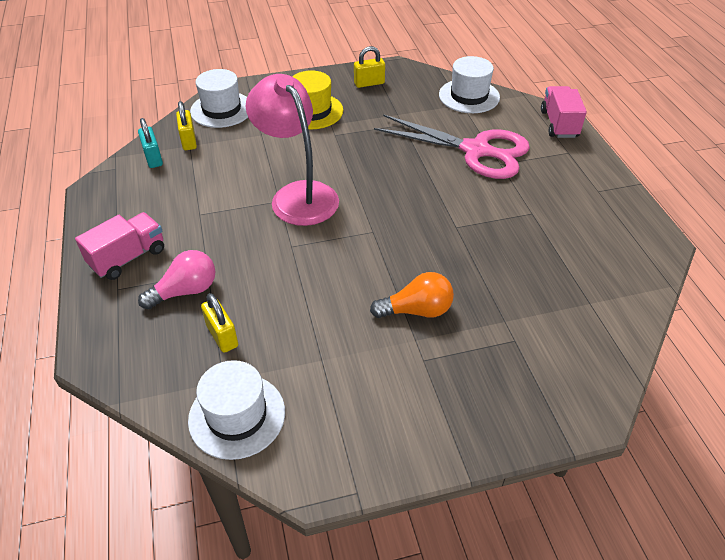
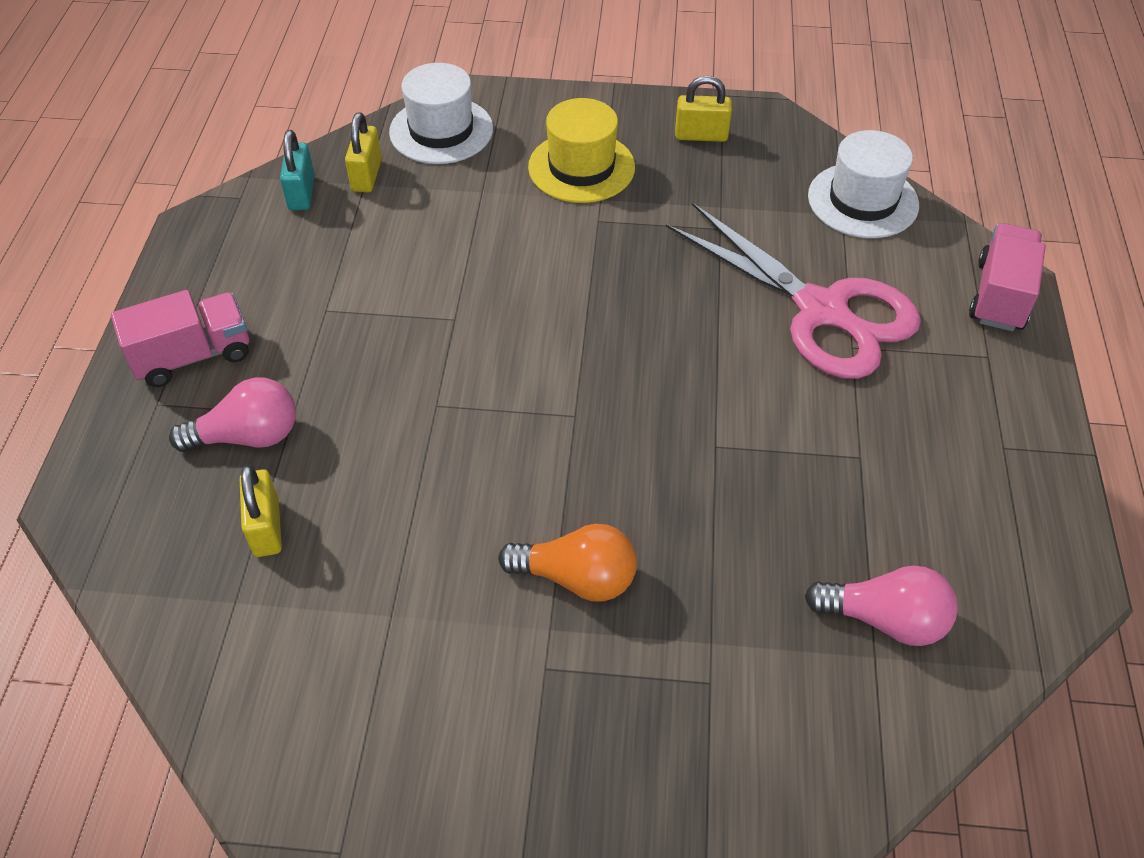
camera: 20 degrees right, 5 degrees up
white hat [188,360,285,460] -> none
pink lamp [246,74,339,226] -> none
none -> pink light bulb [805,566,958,646]

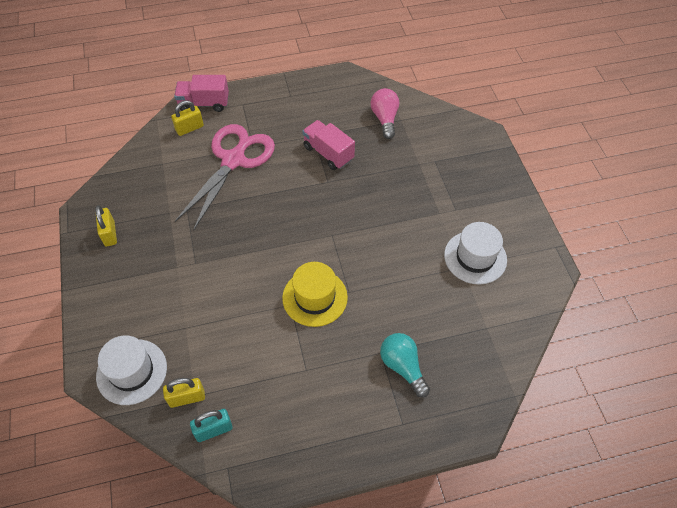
camera: 110 degrees left, 5 degrees up
pink truck [111,290,249,387] -> pink truck moved to [302,120,355,170]
pink light bulb [169,377,296,452] -> turquoise light bulb [380,333,430,398]
yellow padlock [240,464,282,557] -> yellow padlock moved to [171,100,204,136]
orange light bulb [498,524,637,601] -> none
yellow hat [528,98,635,203] -> yellow hat moved to [282,262,348,327]
white hat [808,130,919,238] -> white hat moved to [444,222,507,285]

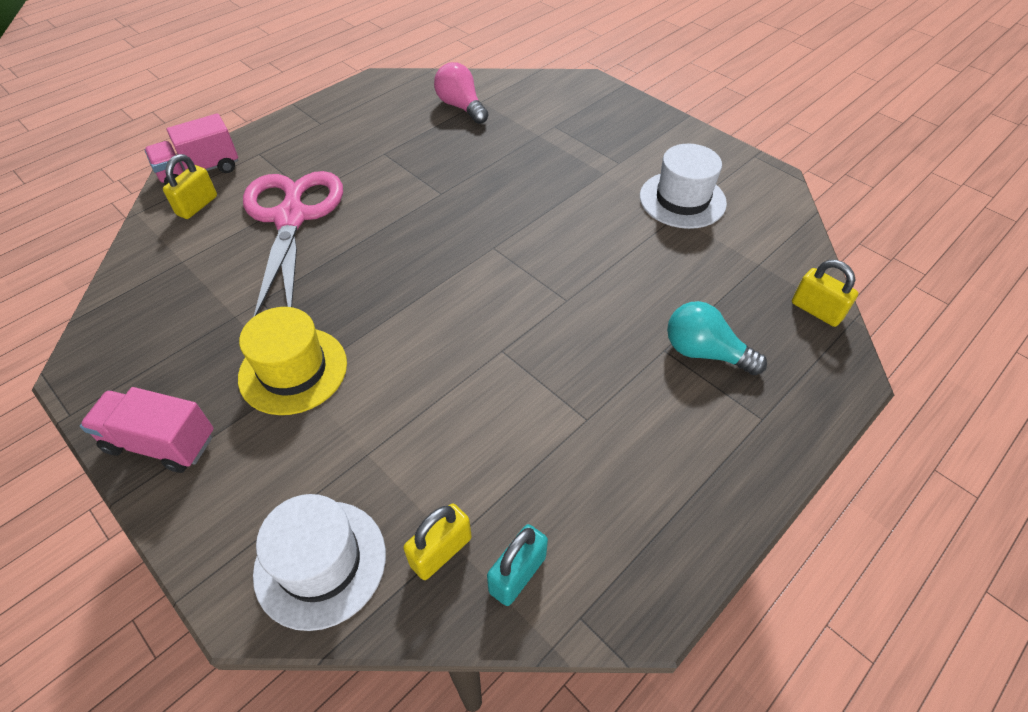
camera: 30 degrees left, 5 degrees down
yellow padlock [95,205,117,246] -> yellow padlock moved to [792,260,858,327]
yellow hat [282,262,348,327] -> yellow hat moved to [238,307,347,415]
pink truck [302,120,355,170] -> pink truck moved to [80,387,214,473]

